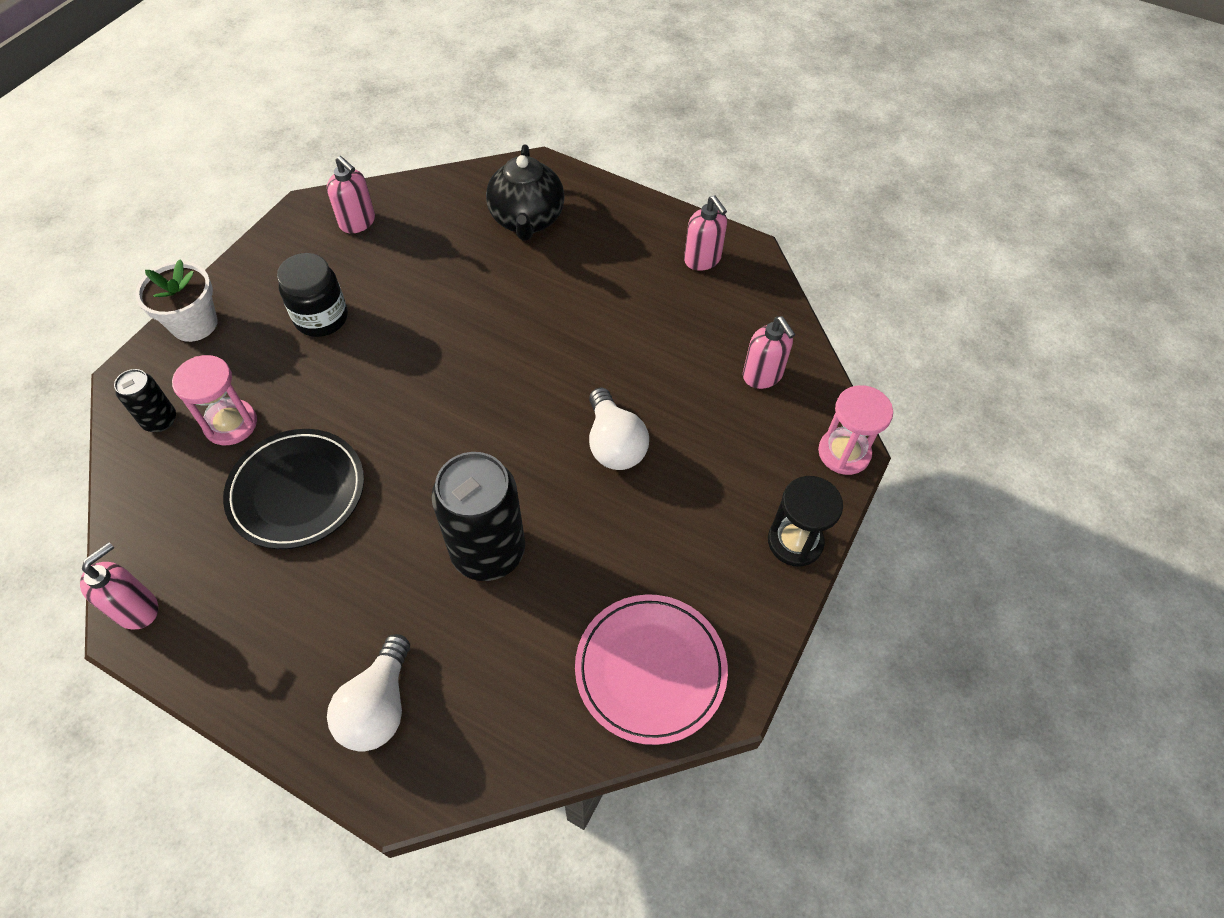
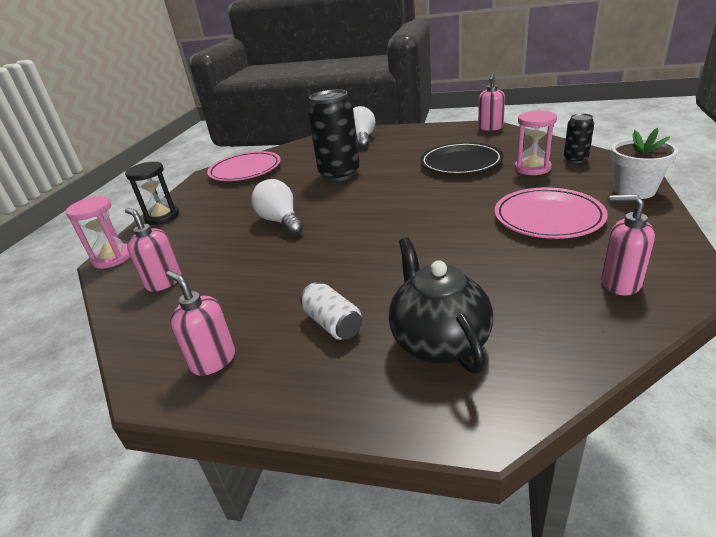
camera: 170 degrees right, 25 degrees down
black jar [277,253,348,337] -> pink plate [494,188,608,239]
none -> white can [300,282,362,340]

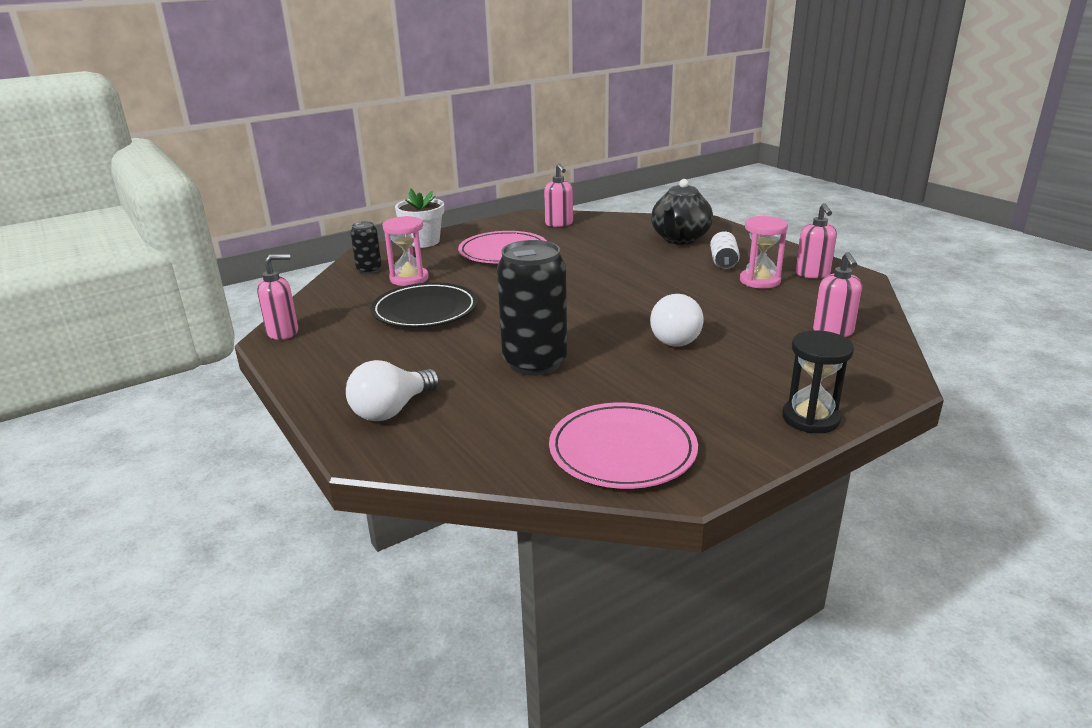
camera: 140 degrees left, 5 degrees down
pink hourglass [65,196,130,269] -> pink hourglass moved to [740,216,788,289]

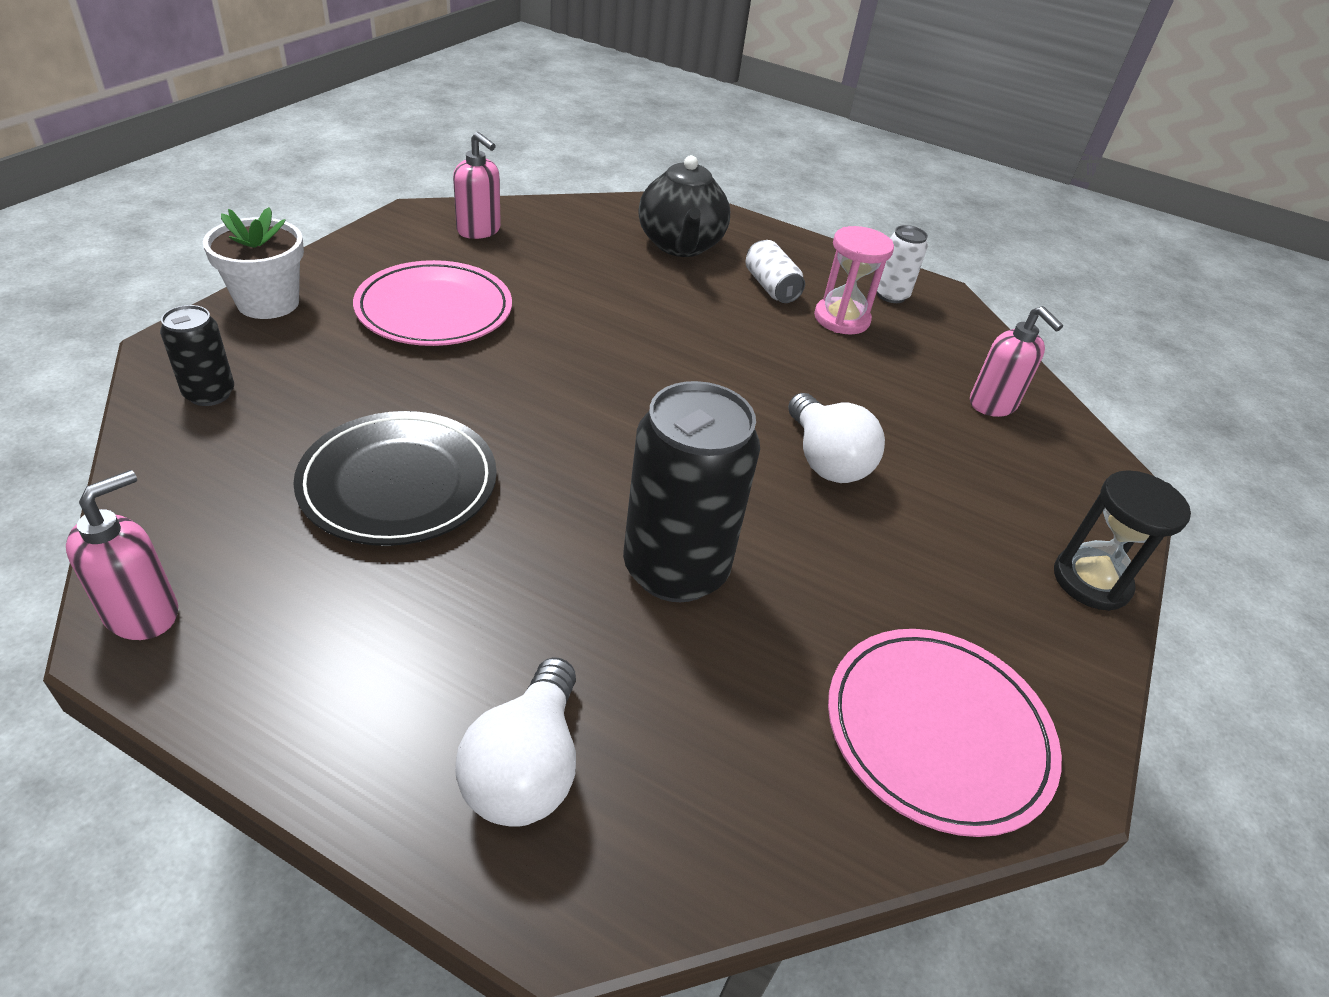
camera: 35 degrees left, 15 degrees up
pink hourglass [383,216,429,286] -> none
pink soap dispenser [796,203,837,278] -> white can [877,225,928,303]

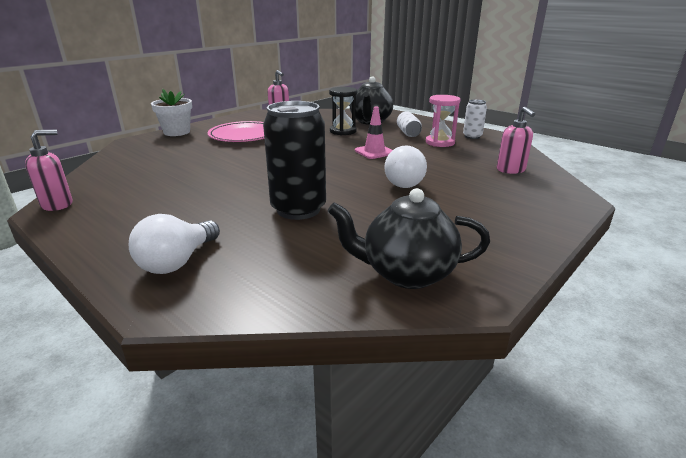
camera: 20 degrees right, 15 degrees down
black can [160,305,234,406] -> none
black plate [293,411,497,546] -> none
pink plate [828,629,1062,837] -> black teapot [328,188,490,289]
black hourglass [1054,470,1191,611] -> black hourglass moved to [329,87,357,135]
none -> pink traffic cone [355,107,392,159]

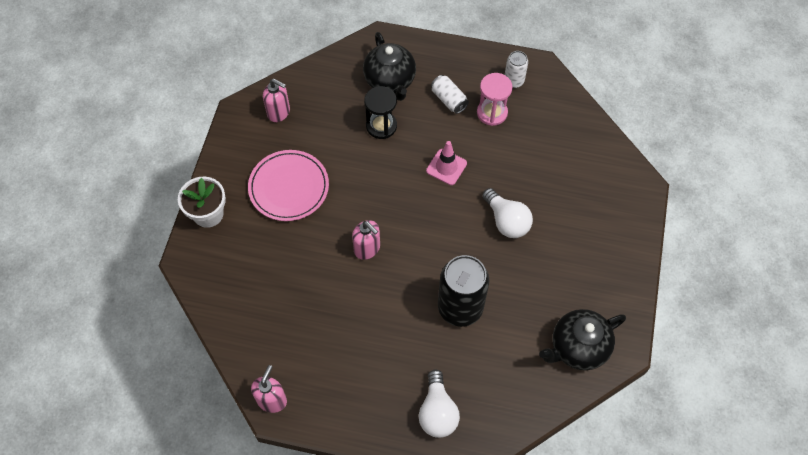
camera: 30 degrees left, 35 degrees up
pink soap dispenser [497,107,535,174] -> pink soap dispenser moved to [352,220,380,260]

